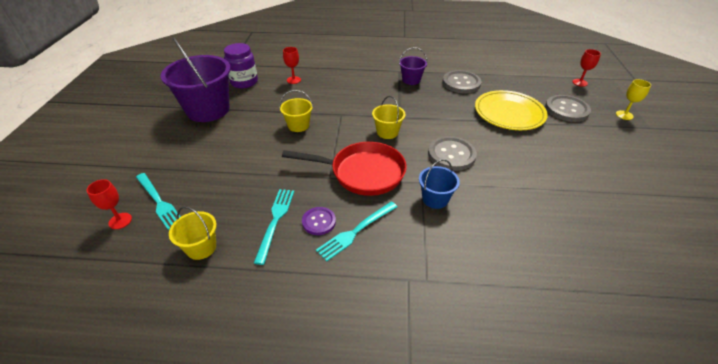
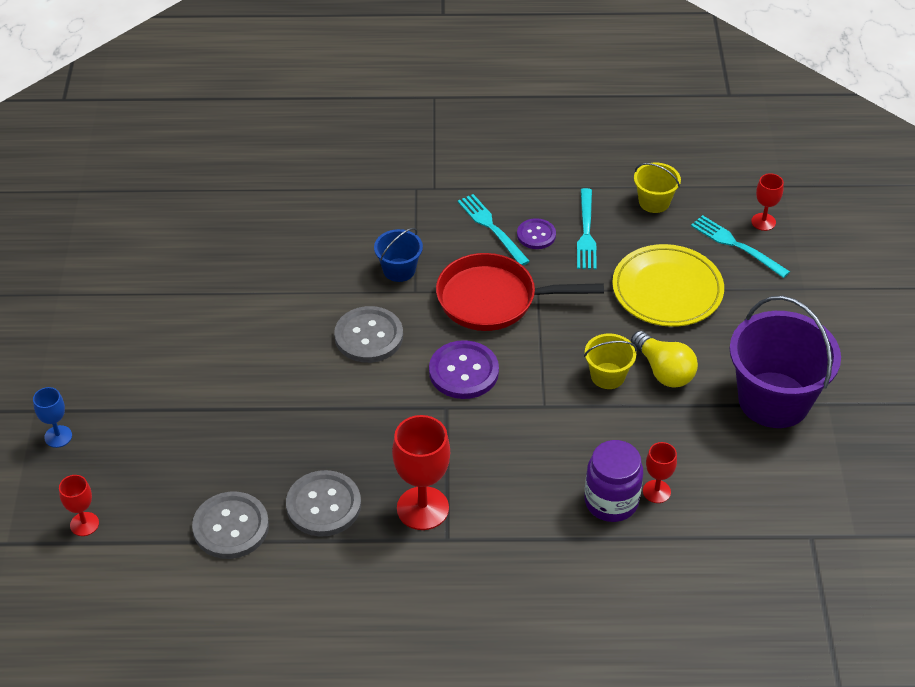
camera: 175 degrees right, 5 degrees up
purple jar [224,43,258,89] -> purple jar moved to [585,440,643,522]
turquoise fork [316,201,397,261] -> turquoise fork turned 75 degrees counterclockwise [458,194,530,266]
yellow bucket [372,96,405,139] -> purple button [429,340,499,399]
purple bucket [399,47,427,85] -> red goblet [392,415,450,530]
yellow plate [475,90,548,130] -> yellow plate moved to [612,244,724,327]
grey button [545,95,591,122] -> grey button moved to [192,492,269,559]
yellow goblet [616,79,651,120] -> blue goblet [33,387,72,448]
none -> yellow light bulb [631,331,698,388]

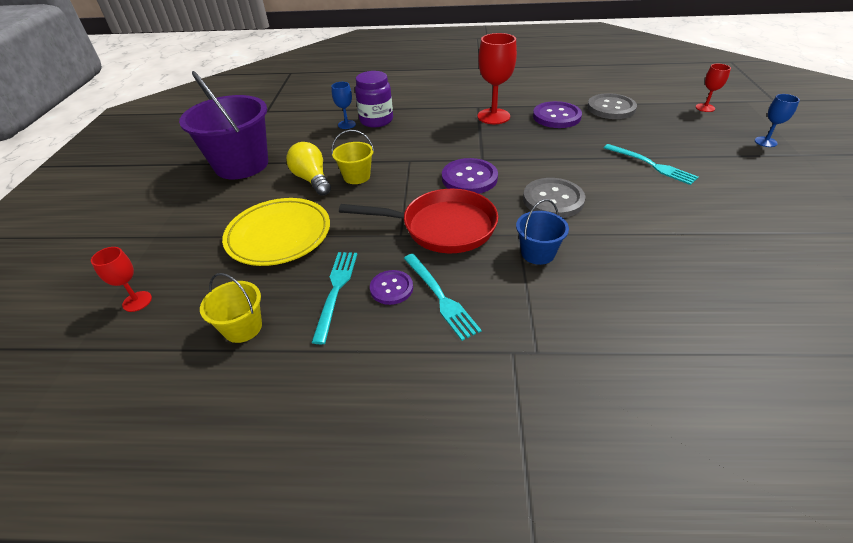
camera: 175 degrees left, 5 degrees down
grey button [286,470,361,537] -> purple button [533,101,582,128]
red goblet [643,442,677,503] -> blue goblet [331,82,356,129]
turquoise fork [691,215,790,278] -> turquoise fork moved to [604,144,699,185]

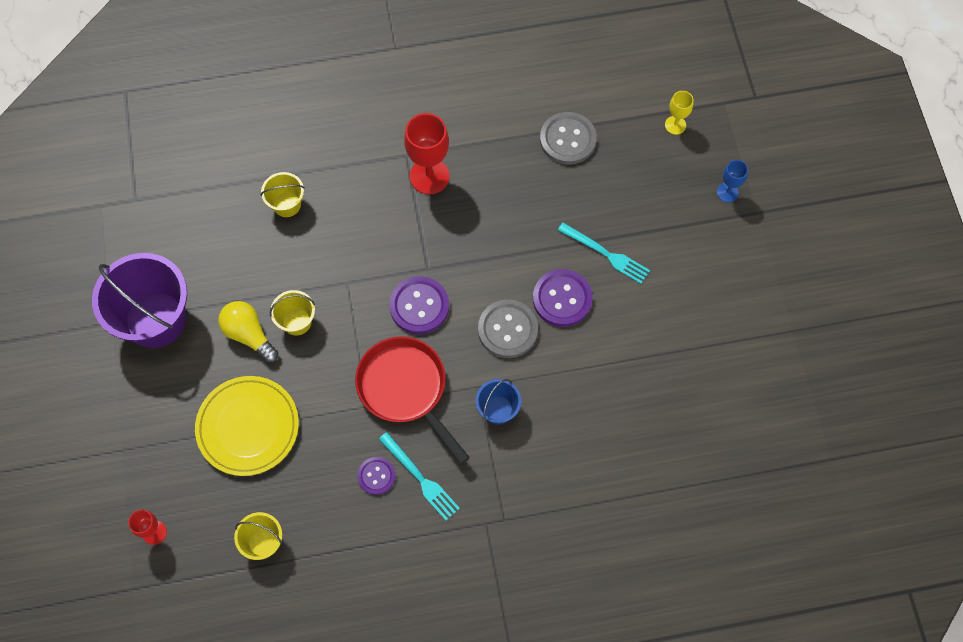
camera: 15 degrees left, 25 degrees up
turquoise fork [311,252,357,344] -> none
blue goblet [331,82,356,129] -> none
red pan [339,189,498,253] -> red pan turned 120 degrees counterclockwise [355,336,470,464]
purple jar [355,71,393,127] -> yellow bucket [261,172,305,217]
purple button [533,101,582,128] -> purple button moved to [533,269,593,327]
red goblet [696,64,731,112] -> yellow goblet [665,91,694,135]

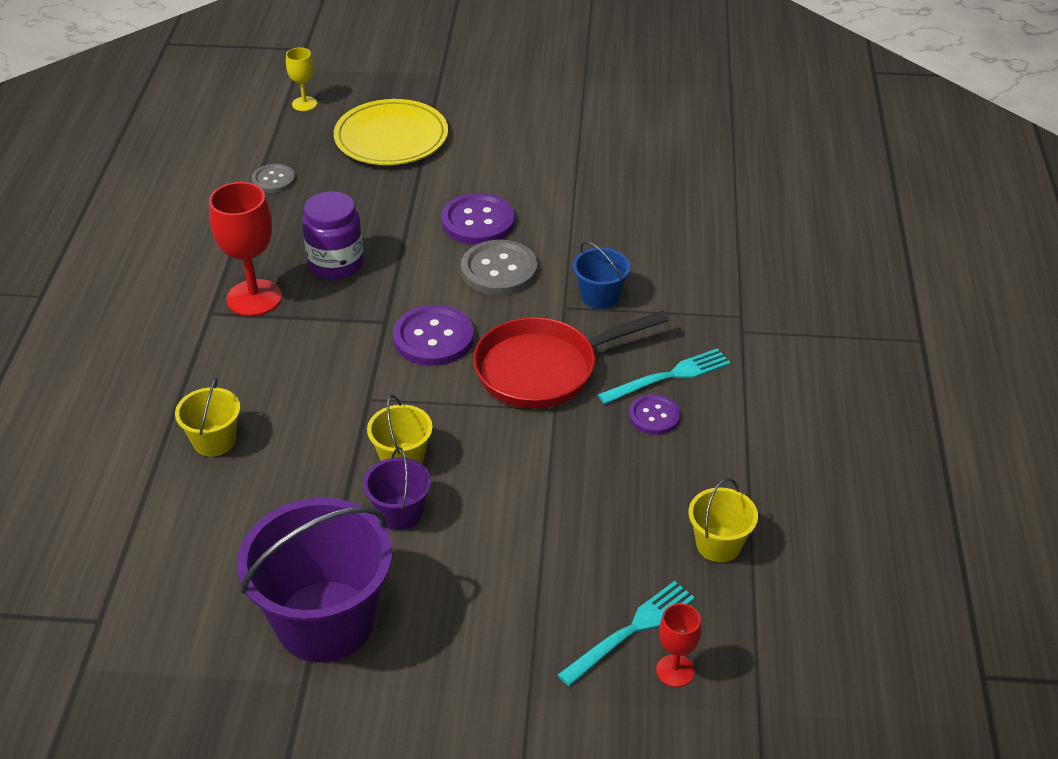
camera: 75 degrees left, 25 degrees down
yellow plate [195,376,299,476] -> yellow plate moved to [334,99,448,165]
yellow light bulb [218,301,278,363] -> purple bucket [363,447,431,530]
grey button [540,112,597,165] -> grey button [252,164,295,193], size x0.60
turquoise fork [558,223,650,284] -> turquoise fork moved to [558,581,695,686]
blue goblet [717,160,748,203] -> none
none -> purple jar [302,191,364,280]

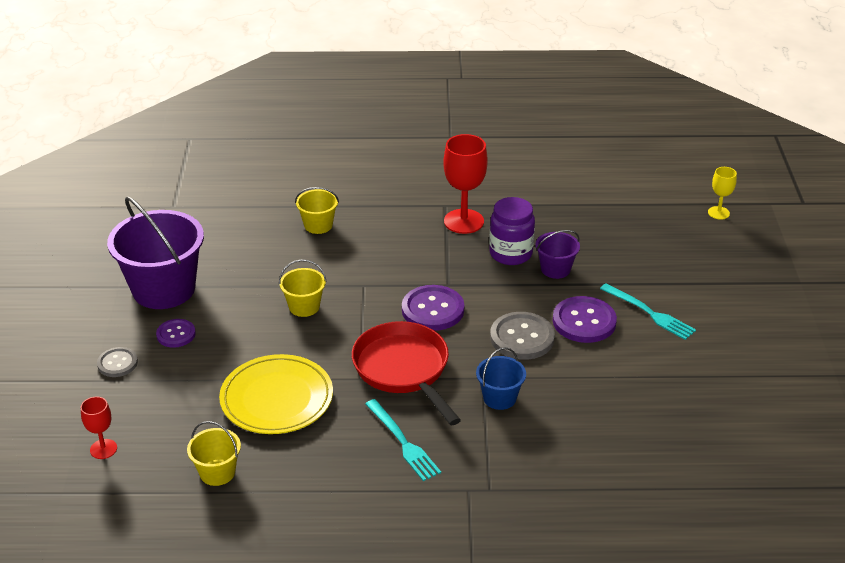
camera: 85 degrees right, 5 degrees down
grey button [252,164,295,193] -> grey button moved to [97,347,138,377]
yellow plate [334,99,448,165] -> yellow plate moved to [219,354,333,434]
purple bucket [363,447,431,530] -> purple bucket moved to [535,230,580,279]
turquoise fork [558,581,695,686] -> turquoise fork moved to [600,284,696,340]
purple button [629,394,681,435] -> purple button moved to [156,319,196,348]

